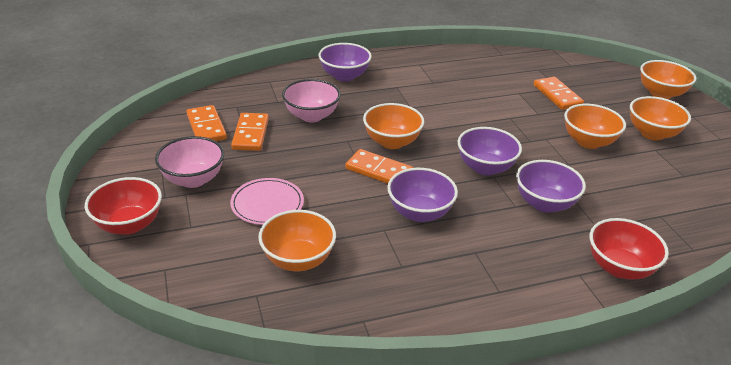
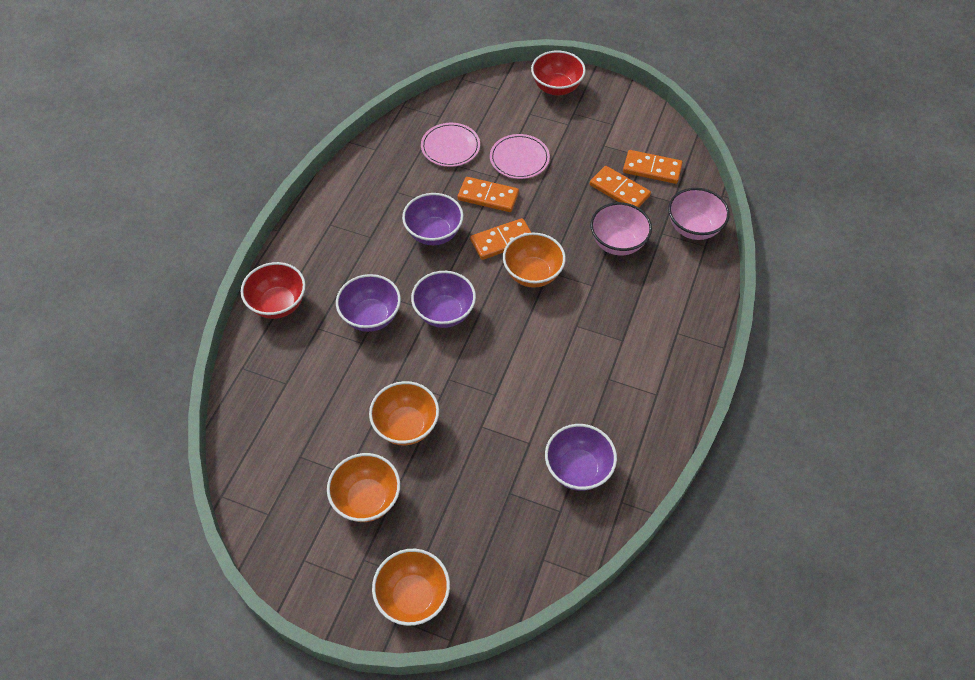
camera: 130 degrees right, 20 degrees up
pink bowl [155,136,224,188] -> pink bowl moved to [668,188,730,240]
orange bowl [258,210,336,272] -> pink plate [421,123,480,167]
purple bowl [318,43,372,82] -> purple bowl moved to [545,424,617,491]
orange domino [534,77,584,110] -> orange domino moved to [458,177,519,212]

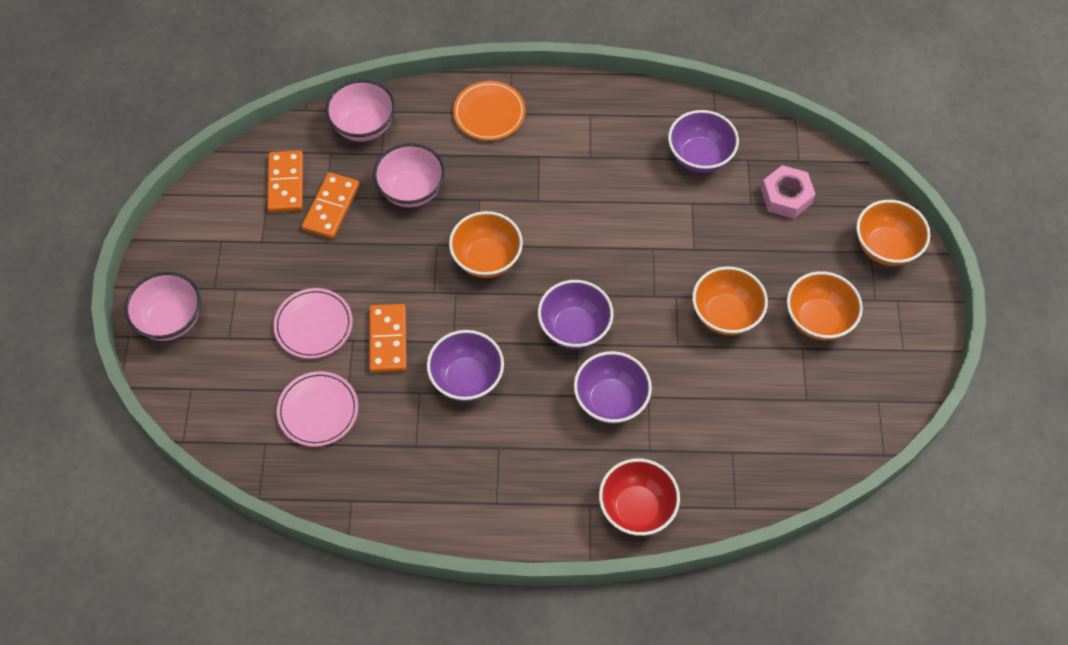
camera: 110 degrees left, 5 degrees up
orange domino [470,218,532,260] -> none
red bowl [531,51,586,96] -> pink bowl [125,272,201,341]
none -> orange plate [453,81,525,140]
none -> pink nut [761,165,816,219]

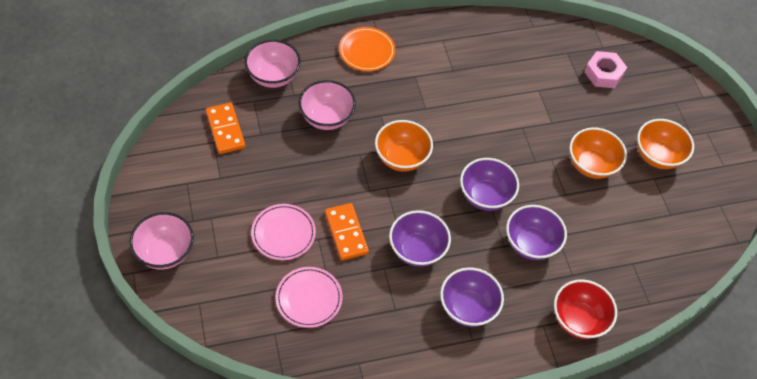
camera: 20 degrees left, 5 degrees down
orange domino [302,172,359,239] -> none
purple bowl [668,110,739,173] -> purple bowl moved to [440,267,504,327]
orange bowl [856,200,930,266] -> none

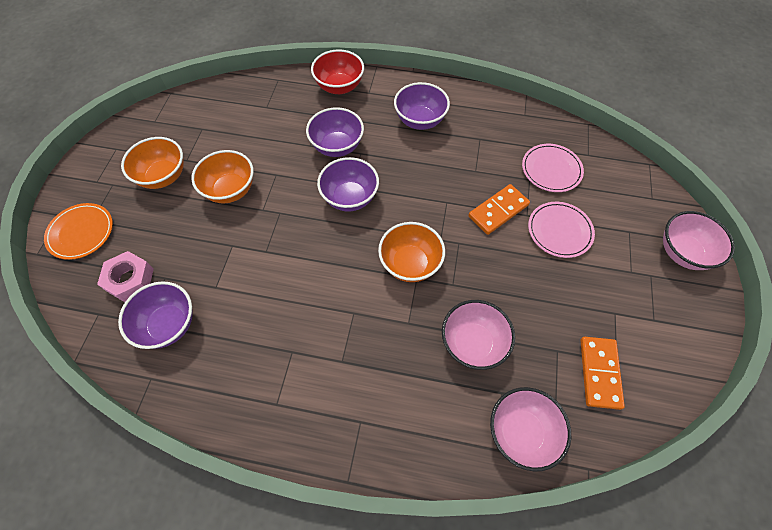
camera: 150 degrees left, 5 degrees up
orange domino [325,203,369,261] -> orange domino turned 45 degrees clockwise [468,184,530,235]
orange plate [339,27,396,71] -> orange plate moved to [44,203,113,260]
purple bowl [389,210,451,267] -> purple bowl moved to [118,281,193,349]

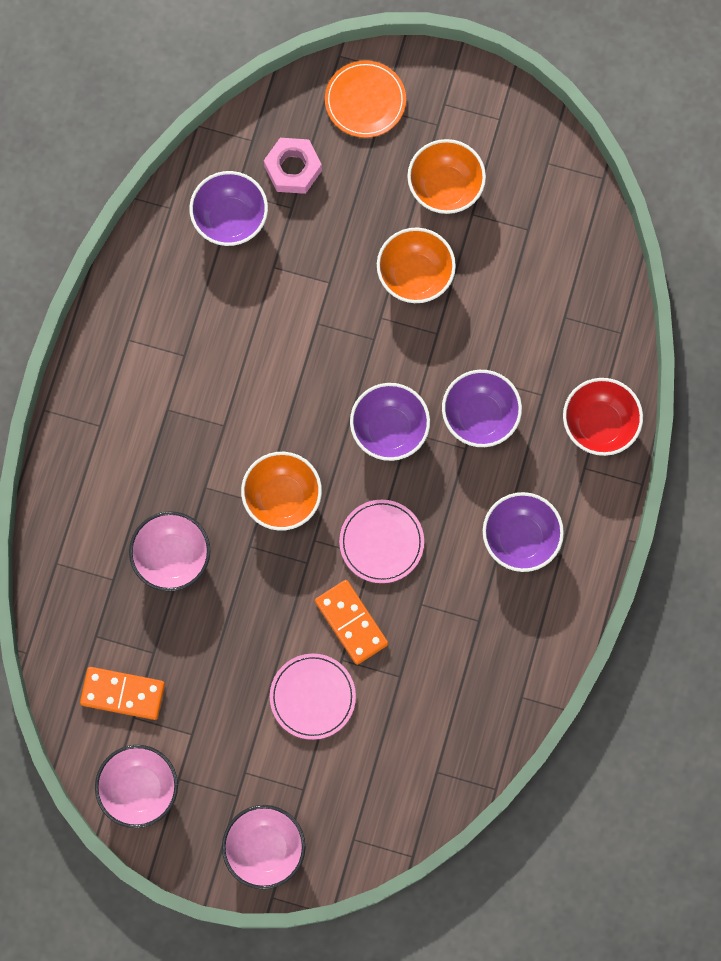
camera: 95 degrees right, 15 degrees up
pink bowl [490,387,571,472] -> pink bowl moved to [95,745,178,828]
pink plate [522,144,584,192] -> pink plate moved to [339,500,424,583]

